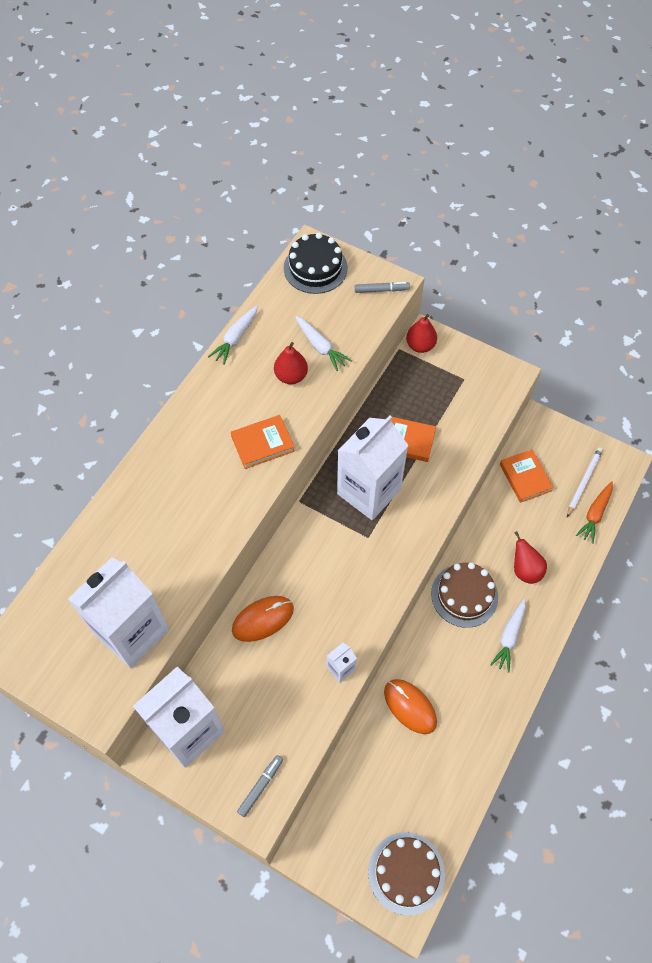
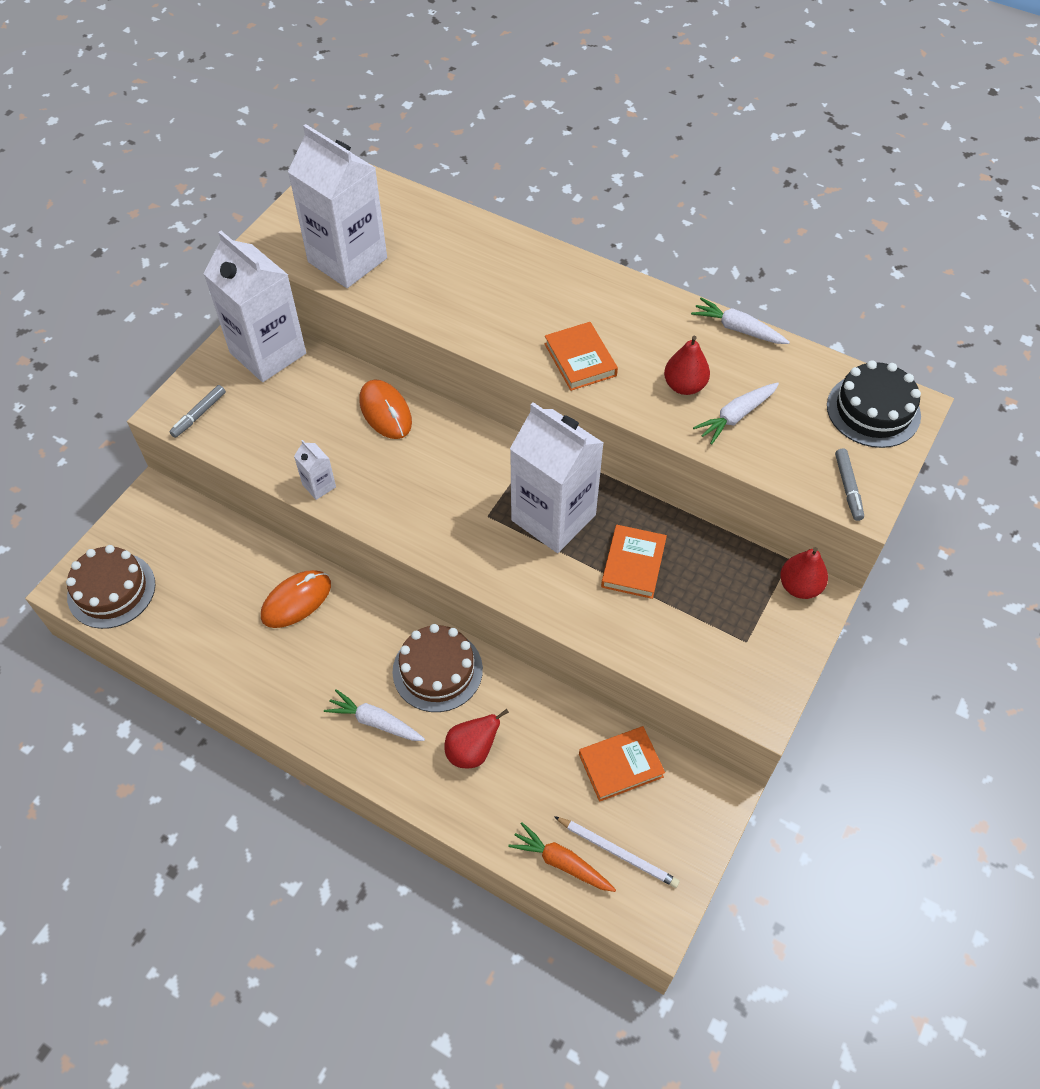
camera: 90 degrees right, 5 degrees down
grey marker [237,755,283,817] -> grey marker turned 90 degrees clockwise [169,385,226,438]

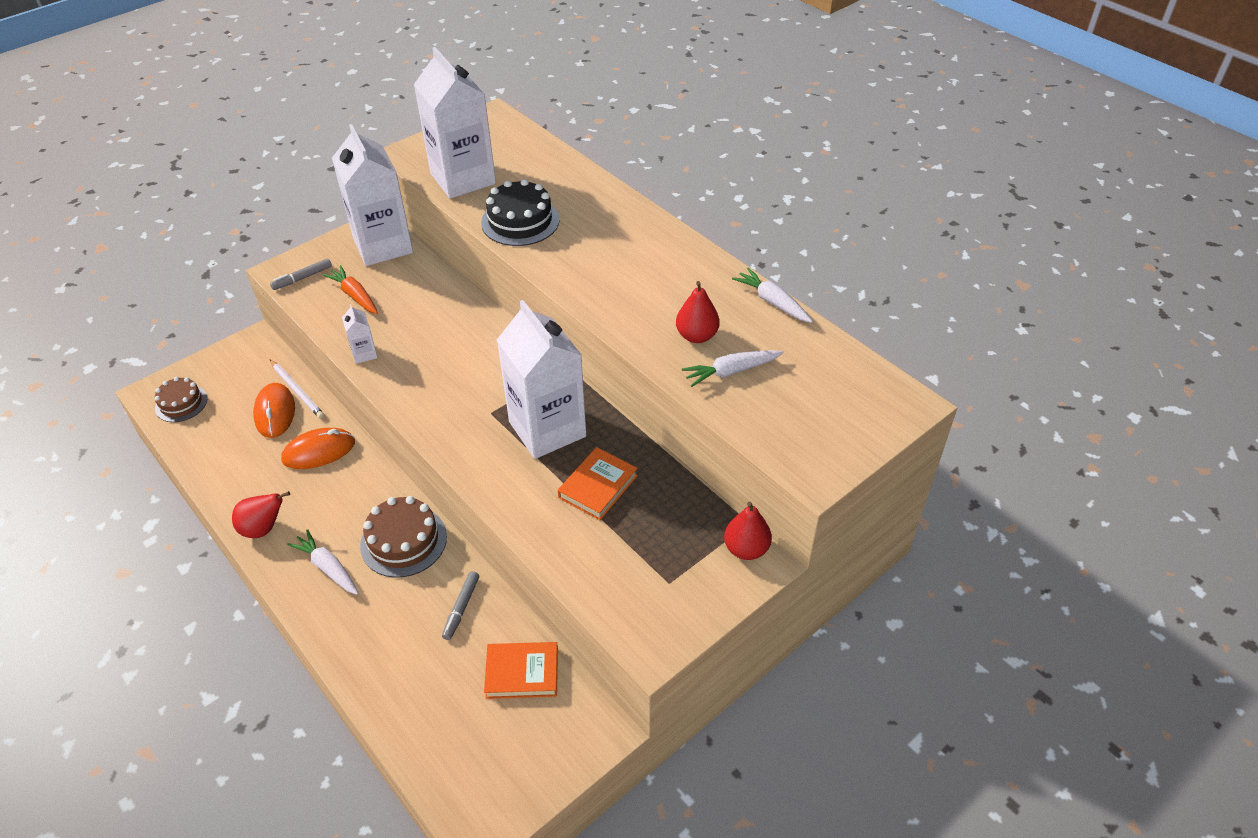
camera: 20 degrees right, 10 degrees down
brown cake [66,545,155,629] -> brown cake [155,377,207,422], size x0.66
orange mouse [359,379,412,439] -> orange mouse moved to [253,383,295,438]
red pear [444,709,509,769] -> red pear moved to [232,491,290,538]
orange carrot [508,822,616,892] -> orange carrot moved to [323,265,378,314]
orange book [545,322,618,391] -> none
white pencil [554,816,680,888] -> white pencil moved to [270,360,324,419]
black cake [827,360,921,448] -> black cake moved to [481,179,560,246]
grey marker [835,448,864,521] -> grey marker moved to [442,571,479,640]

